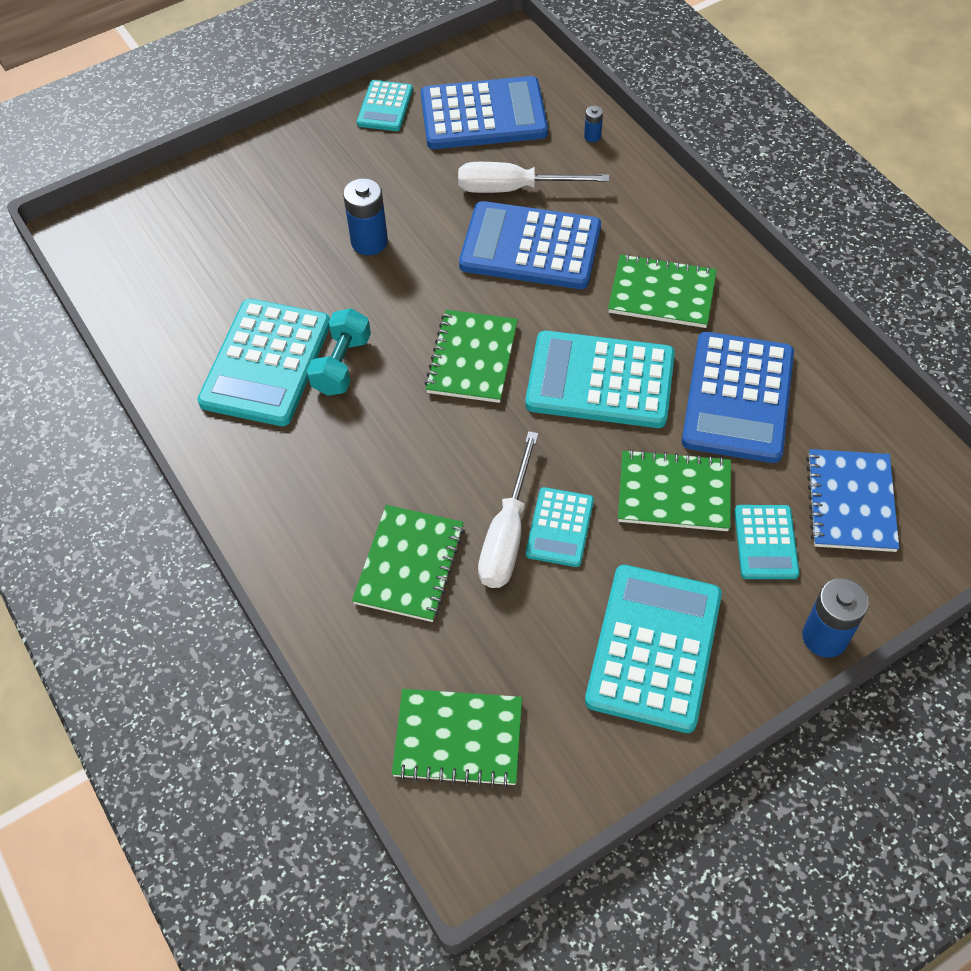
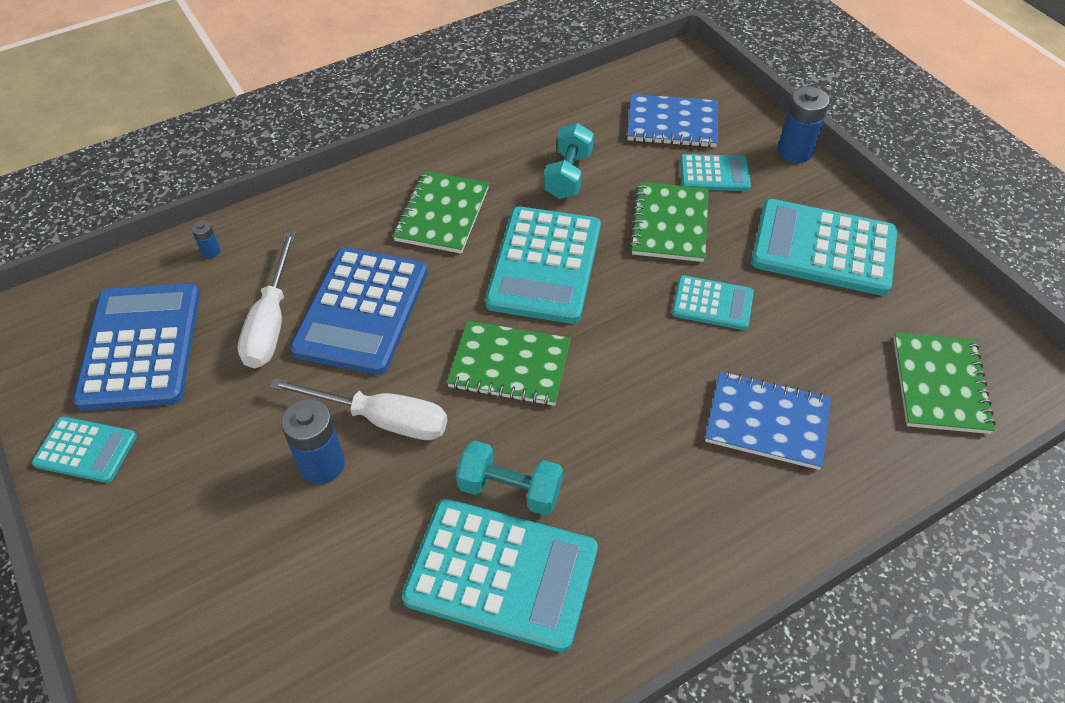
camera: 90 degrees left, 5 degrees down
green notebook [352,505,464,622] -> blue notebook [705,371,831,470]
white screwdriver [478,431,539,588] -> white screwdriver moved to [269,378,447,440]
blue calculator [682,332,794,463] -> turquoise dumbbell [544,123,594,199]

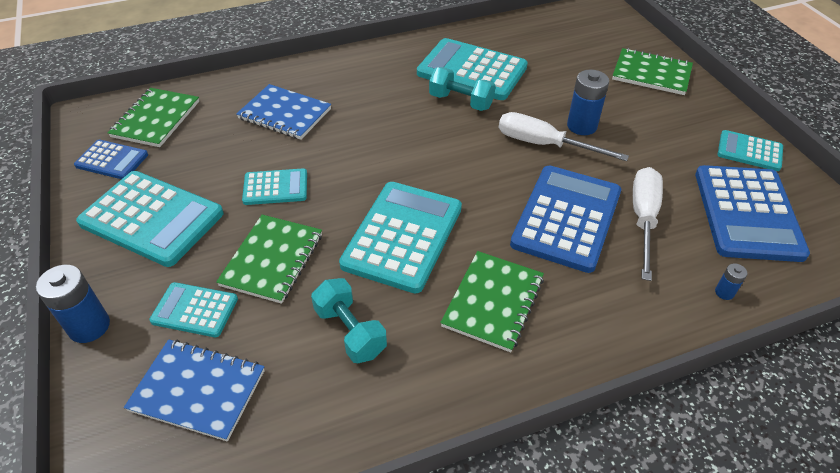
camera: 170 degrees left, 5 degrees down
green notebook [447,320,571,406] -> green notebook moved to [612,48,693,95]
turquoise dumbbell [544,123,594,199] -> turquoise dumbbell turned 60 degrees counterclockwise [311,278,387,363]
turquoise calculator [672,275,754,330] -> turquoise calculator turned 150 degrees clockwise [242,168,307,205]
none -> blue calculator [74,140,148,179]

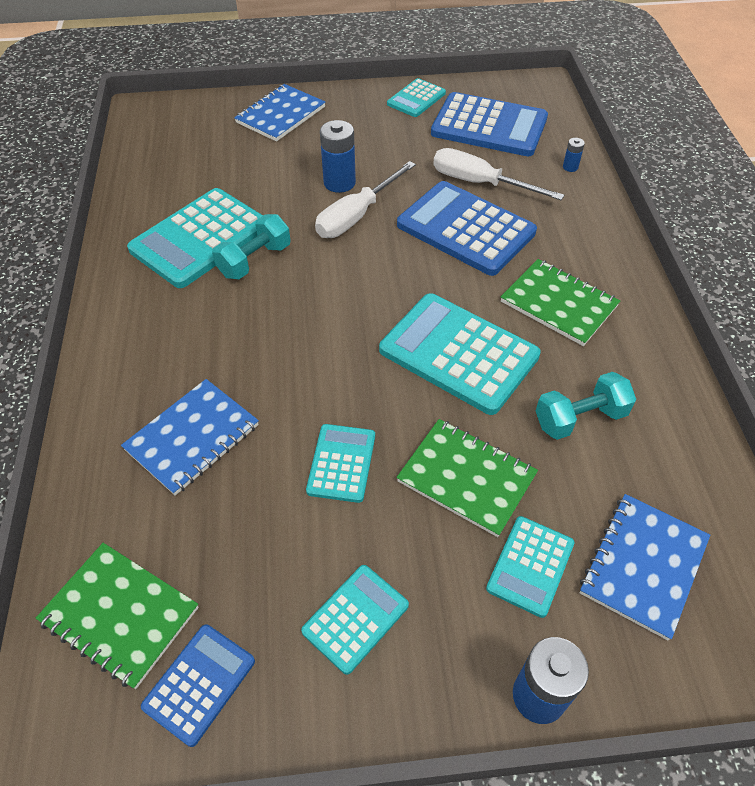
camera: 75 degrees left, 5 degrees up
turquoise calculator [76,171,224,267] -> turquoise calculator [301,565,409,675], size x0.54
green notebook [612,48,693,95] -> blue notebook [234,84,325,142]

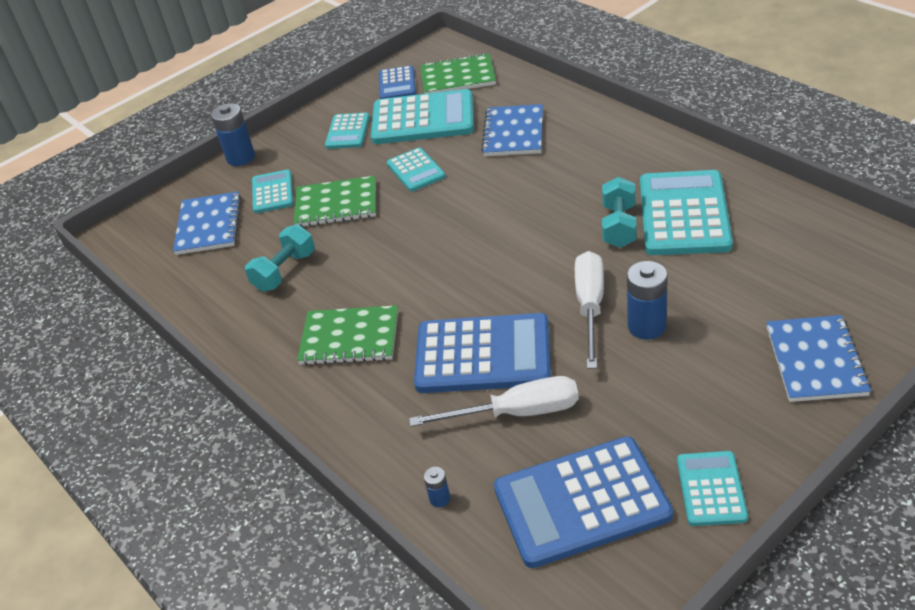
camera: 150 degrees right, 10 degrees down
turquoise calculator [379,293,541,415] -> turquoise calculator moved to [371,89,474,144]

